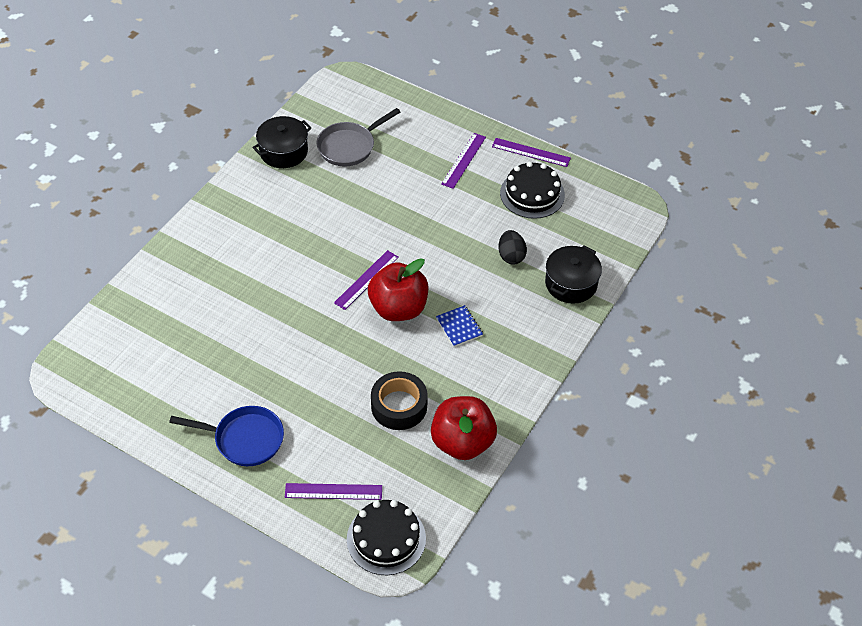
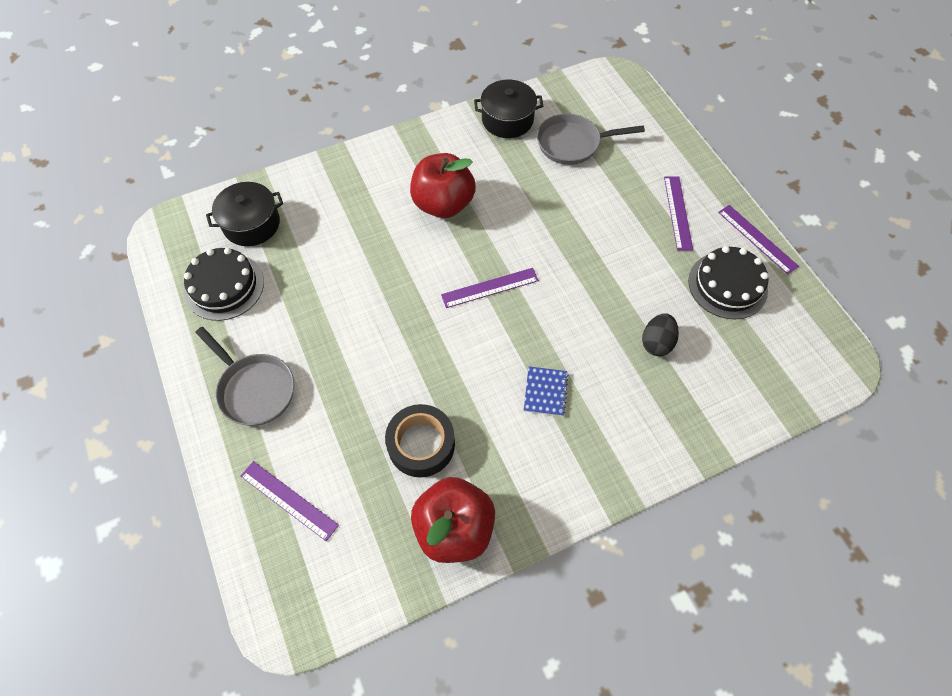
camera: 35 degrees right, 10 degrees up
blue pan [169,406,284,466] -> grey pan [195,327,294,426]
black cake [347,500,426,575] -> black cake moved to [184,247,264,321]
red apple [368,258,428,321] -> red apple moved to [410,153,476,218]
purple ruler [441,133,486,189] -> purple ruler turned 60 degrees counterclockwise [664,176,693,251]
black pot [545,246,602,304] -> black pot moved to [206,182,283,246]

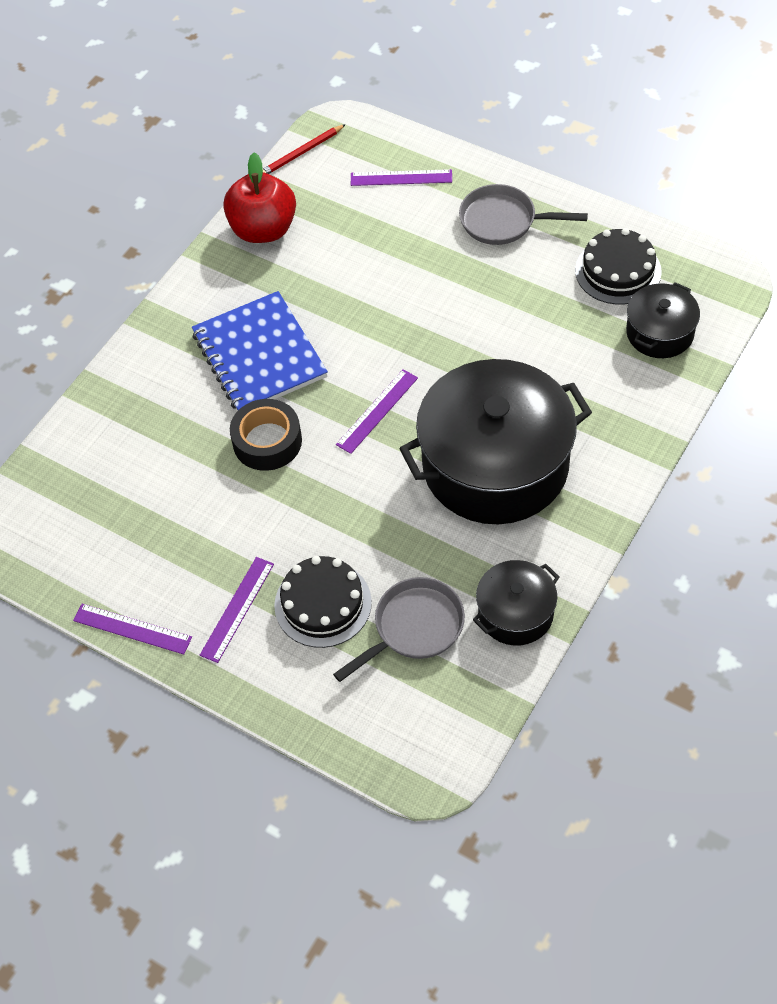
camera: 150 degrees right, 5 degrees down
black tape [385,404,455,477] -> black tape moved to [230,399,302,471]
red apple [410,153,476,218] -> black pot [399,359,592,524]
blue notebook [524,366,569,416] -> blue notebook [192,291,328,411], size x2.36
black egg [642,313,679,356] -> none
purple ruler [664,176,693,251] -> purple ruler turned 60 degrees clockwise [200,557,274,663]
black cake [688,246,769,319] -> black cake moved to [274,556,372,648]
none -> red pencil [263,124,346,174]

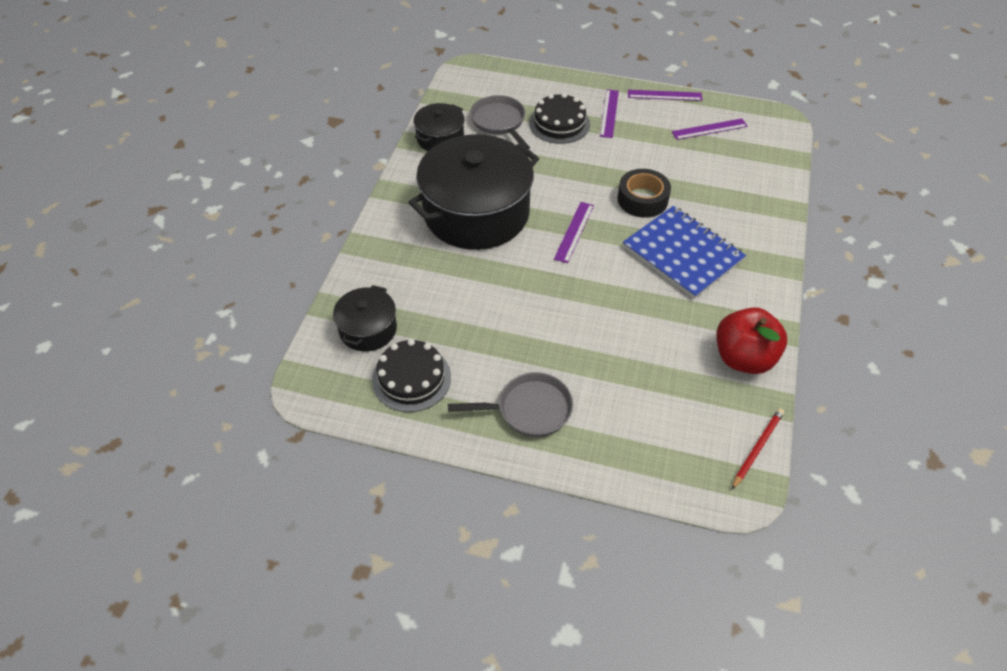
camera: 160 degrees right, 5 degrees down
grey pan [333,577,465,682] -> grey pan turned 120 degrees clockwise [470,95,530,149]
purple ruler [351,169,452,186] -> purple ruler moved to [672,119,748,140]

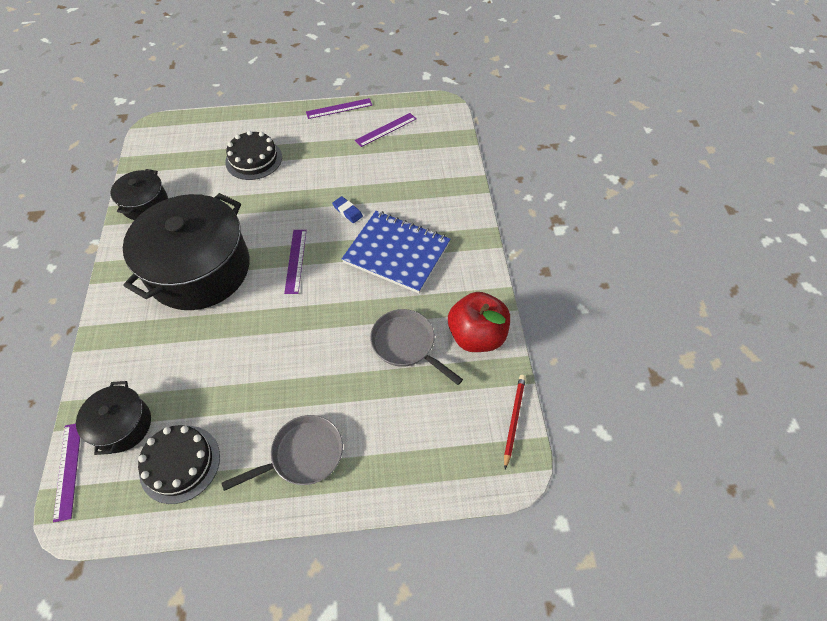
camera: 20 degrees left, 5 degrees up
grey pan [470,95,530,149] -> grey pan moved to [370,309,463,385]
purple ruler [600,89,619,138] -> purple ruler moved to [53,424,80,523]
black tape [617,169,671,218] -> blue eraser [332,196,363,223]

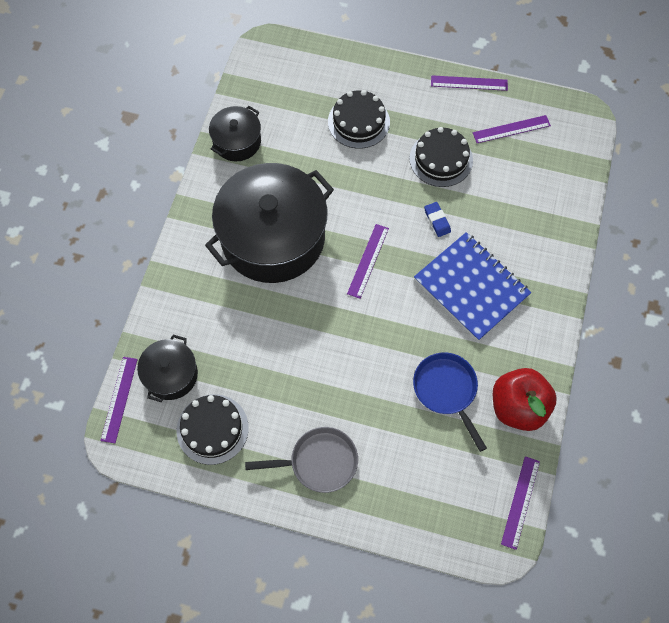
camera: 20 degrees right, 10 degrees up
grey pan [370,309,463,385] -> blue pan [413,352,487,452]
red pencil [504,375,526,469] -> purple ruler [501,456,540,550]
none -> black cake [409,127,473,187]

